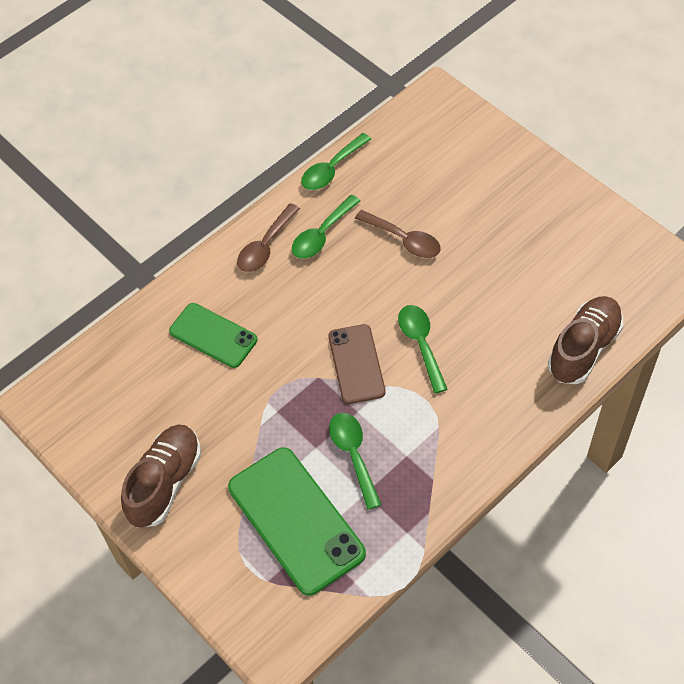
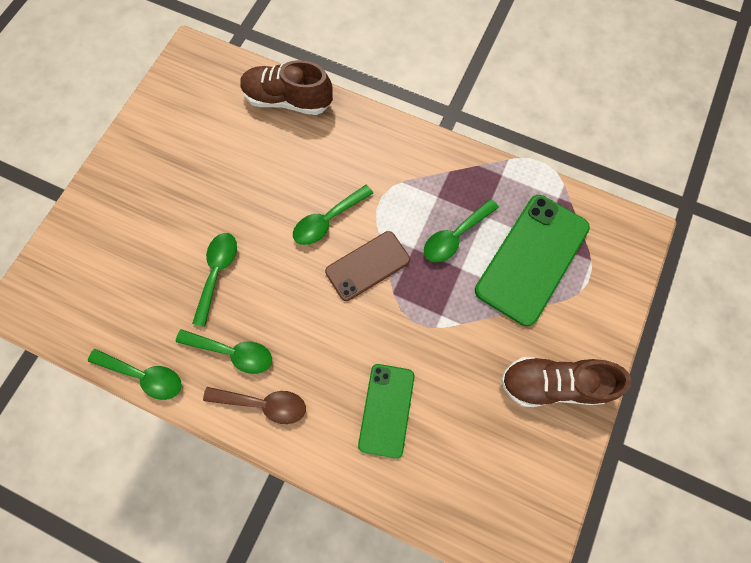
camera: 115 degrees left, 15 degrees up
brown spoon [355,210,441,258] -> green spoon [192,233,237,327]

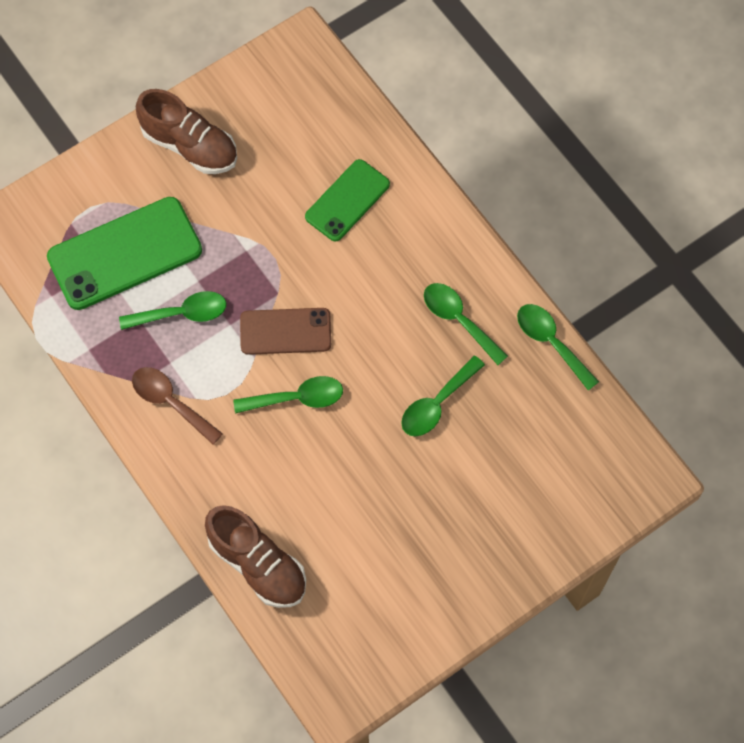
camera: 150 degrees left, 5 degrees down
brown spoon [203,387,306,424] -> brown spoon moved to [132,367,223,444]

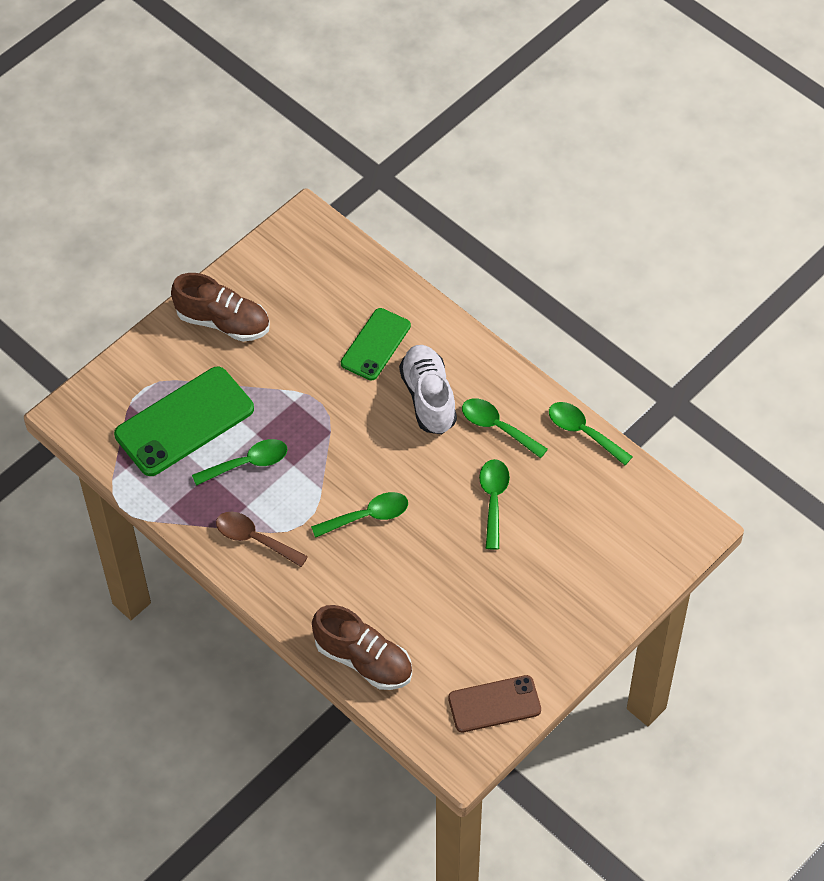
camera: 10 degrees left, 10 degrees down
brown phone [240,308,331,355] -> brown phone moved to [448,675,541,733]
green spoon [401,356,485,436] -> green spoon turned 150 degrees clockwise [479,459,510,550]
none -> white shoe [399,345,457,434]

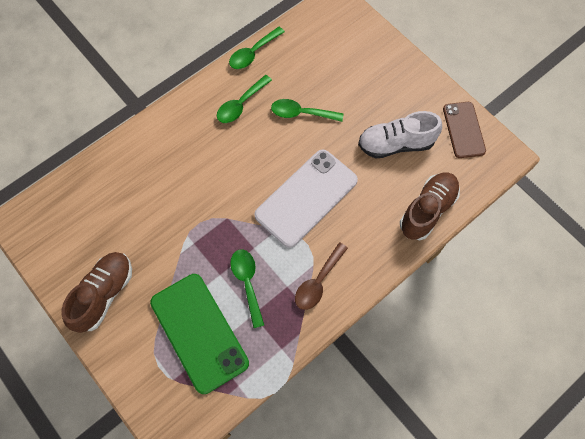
camera: 85 degrees left, 10 degrees up
green spoon [311,492,408,538] -> white phone [255,149,358,248]
green phone [341,308,411,380] -> none
white shoe [399,345,457,434] -> white shoe moved to [358,111,442,159]

